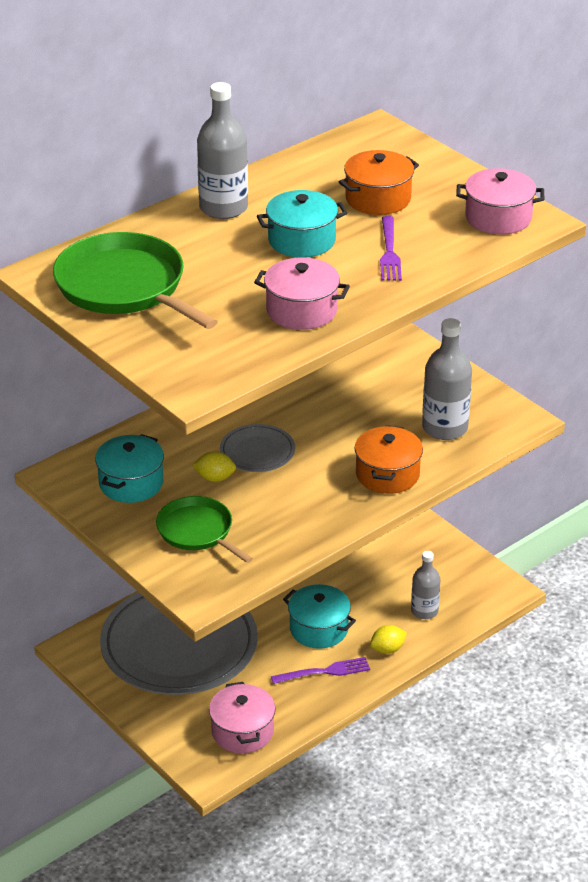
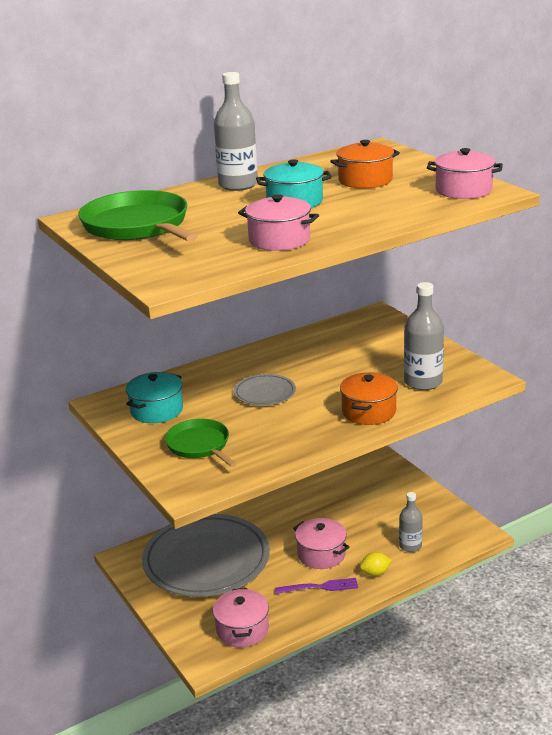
camera: 10 degrees right, 10 degrees down
yellow lemon [192,451,236,482] -> none
turquoise pot [283,584,356,649] -> pink pot [293,518,350,569]
purple fork [380,216,402,281] -> none

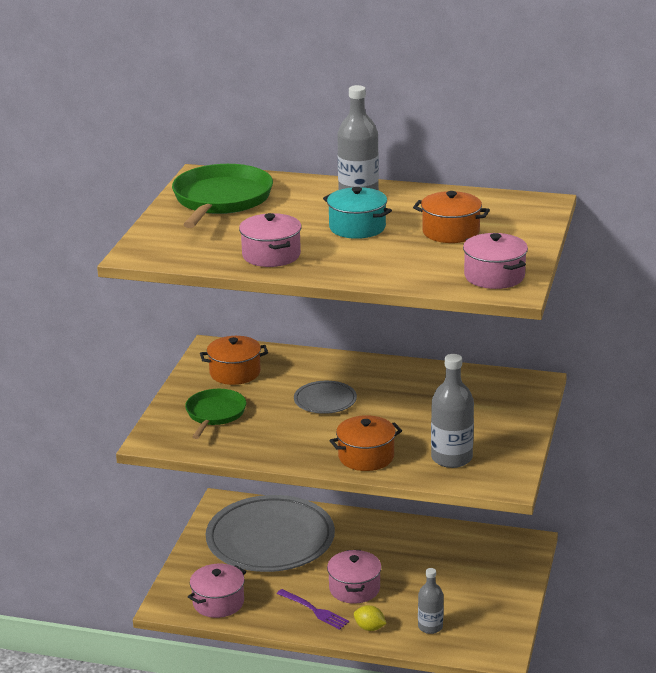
camera: 45 degrees right, 0 degrees up
turquoise pot [126,372,183,423] -> orange pot [200,336,268,385]

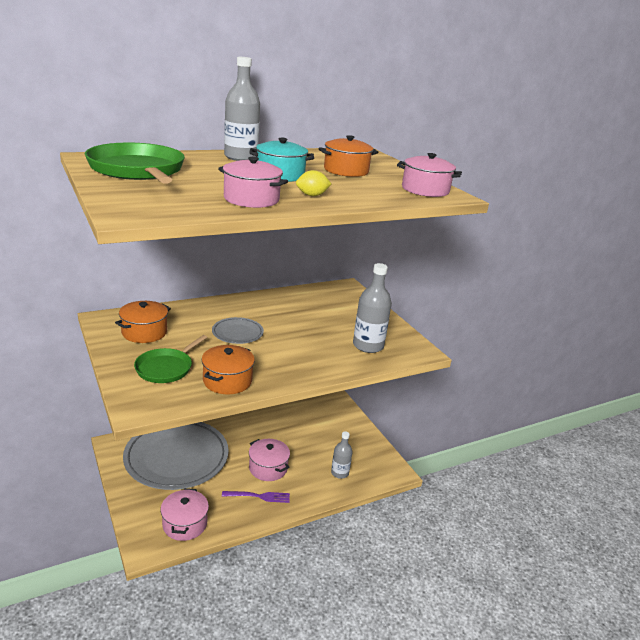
camera: 45 degrees left, 0 degrees up
green pan [185,389,246,439] -> green pan turned 120 degrees counterclockwise [134,335,207,383]
orange pot [329,415,402,471] -> orange pot moved to [202,345,255,394]
yellow lemon [354,605,387,631] -> yellow lemon moved to [296,170,331,196]

